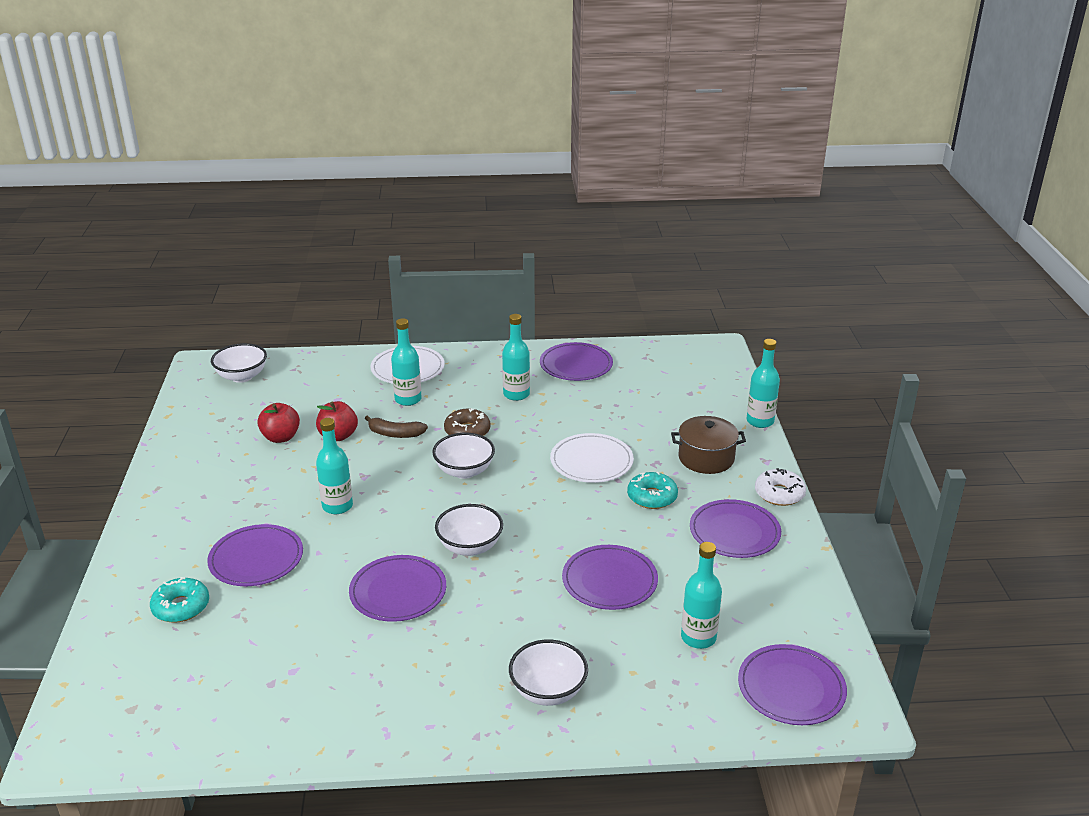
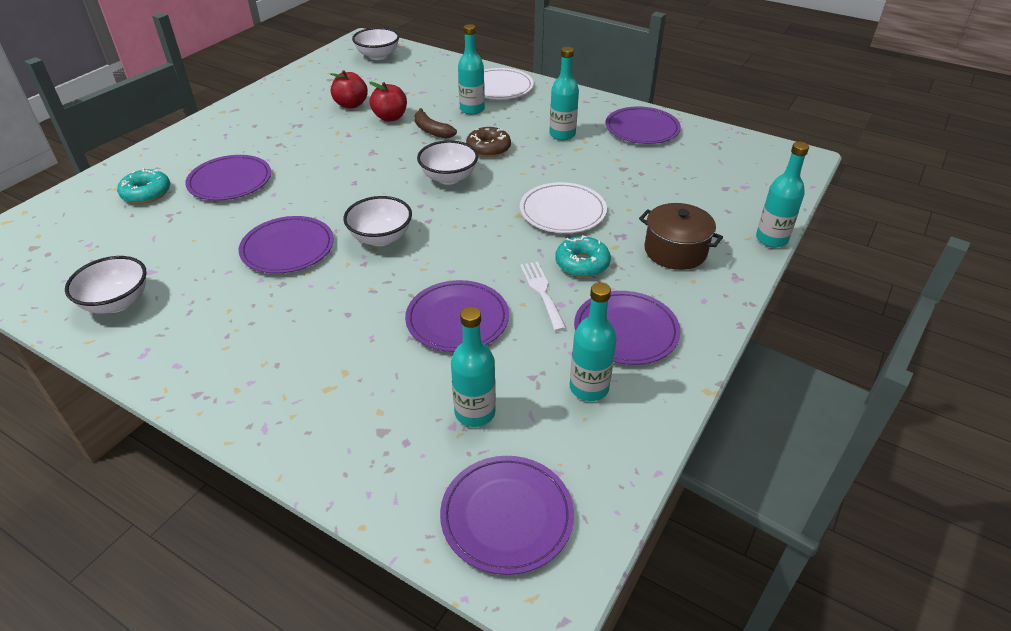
camera: 35 degrees right, 10 degrees up
turquoise bottle [316,418,353,514] -> turquoise bottle moved to [570,282,617,401]
white bowl [509,639,588,706] -> white bowl moved to [65,256,147,313]
white donut [755,468,806,506] -> none
none -> white fork [520,262,566,331]

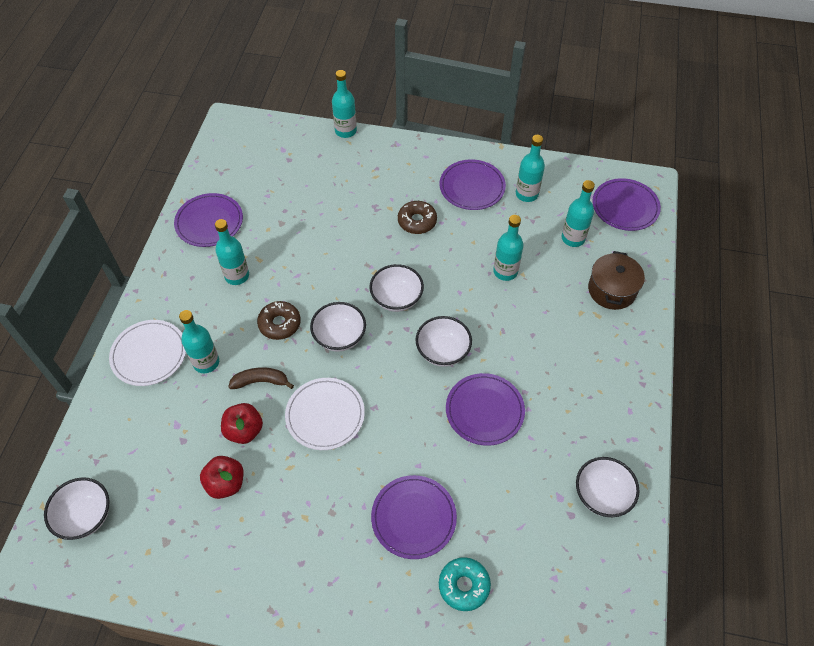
camera: 110 degrees left, 15 degrees up
purple plate [405,280,509,352] -> turquoise bottle [493,215,524,281]
brown banana [414,108,457,139] -> brown banana turned 120 degrees counterclockwise [228,367,294,389]
white plate [520,182,607,233] -> white plate moved to [285,378,365,450]
white fork [520,262,566,331] -> none
turquoise donut [555,235,611,277] -> brown donut [398,201,437,234]
brown pot [639,203,723,270] -> brown pot moved to [588,251,645,310]
none -> white bowl [370,264,424,312]

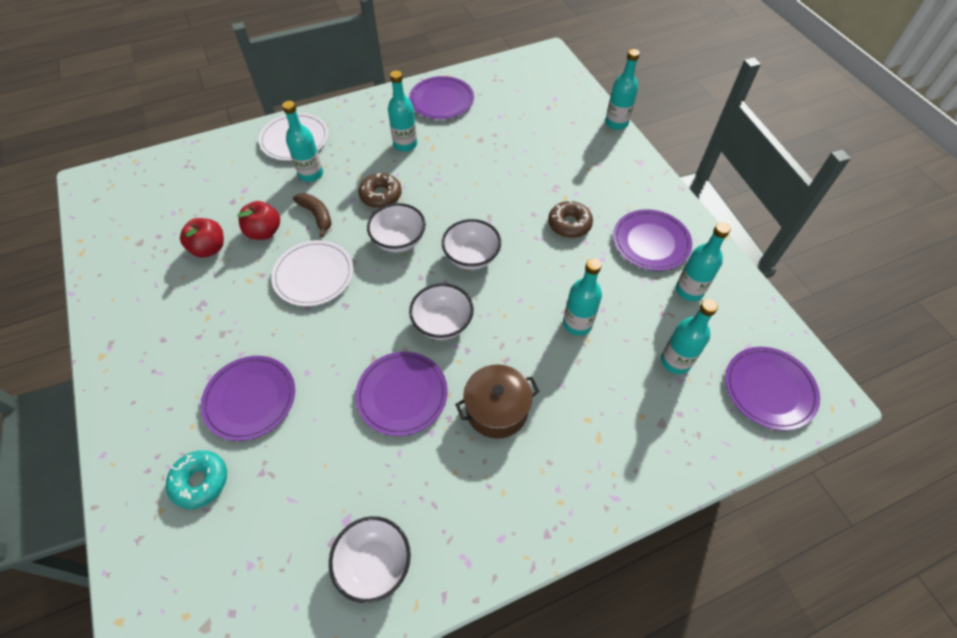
camera: 55 degrees right, 0 degrees up
white bowl [44,477,110,540] -> none
brown pot [588,251,645,310] -> brown pot moved to [455,365,540,438]

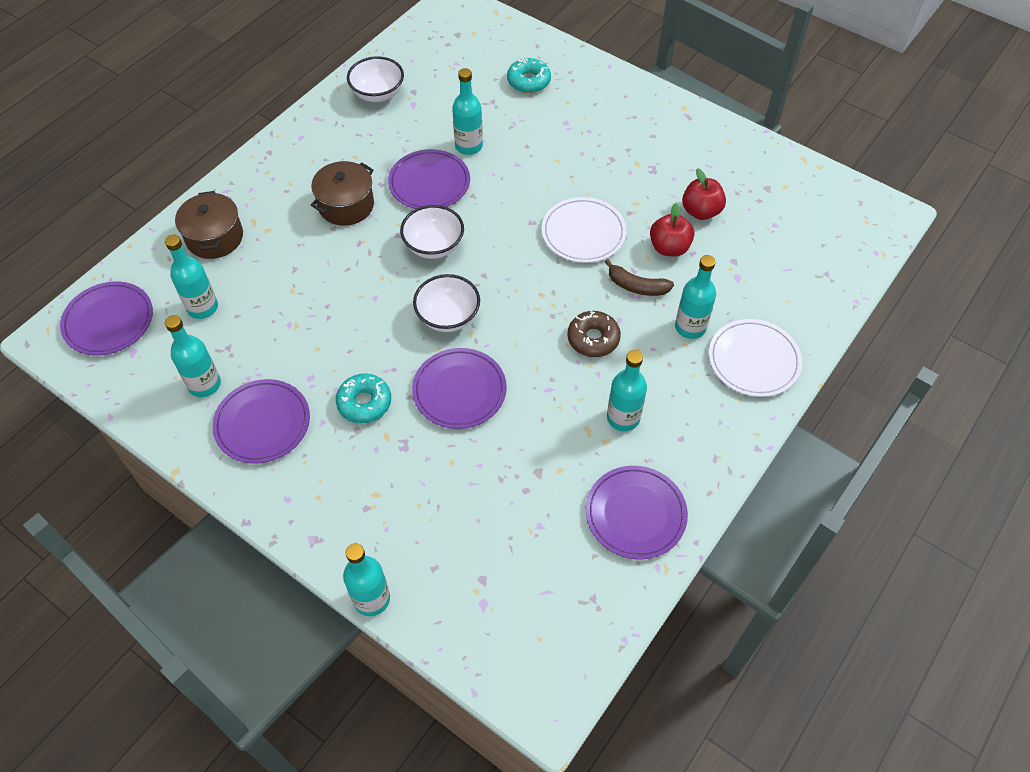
camera: 150 degrees right, 0 degrees up
purple plate [201,356,295,441] -> purple plate moved to [412,348,507,429]
white bowl [367,203,426,252] -> none
brown donut [548,201,593,238] -> turquoise donut [336,373,391,423]
turquoise bottle [563,258,602,336] -> turquoise bottle moved to [452,68,483,155]
none -> brown pot [175,191,243,259]

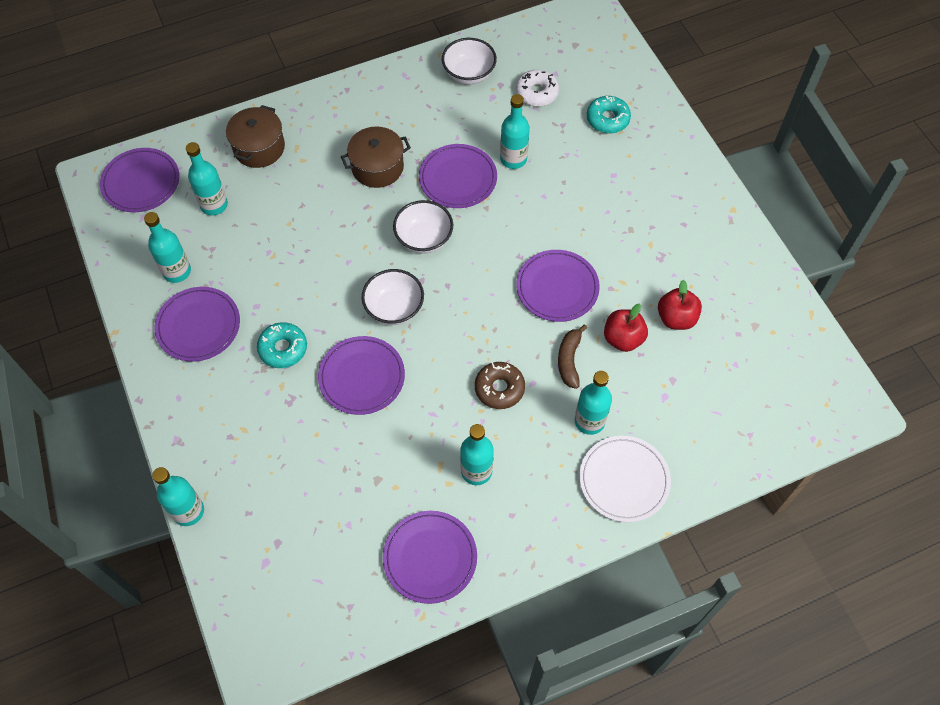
camera: 30 degrees right, 5 degrees up
white plate [541,197,627,263] -> purple plate [516,250,600,322]
brown banana [605,259,674,296] -> brown banana turned 45 degrees clockwise [558,324,587,389]
none -> white donut [516,70,559,107]

